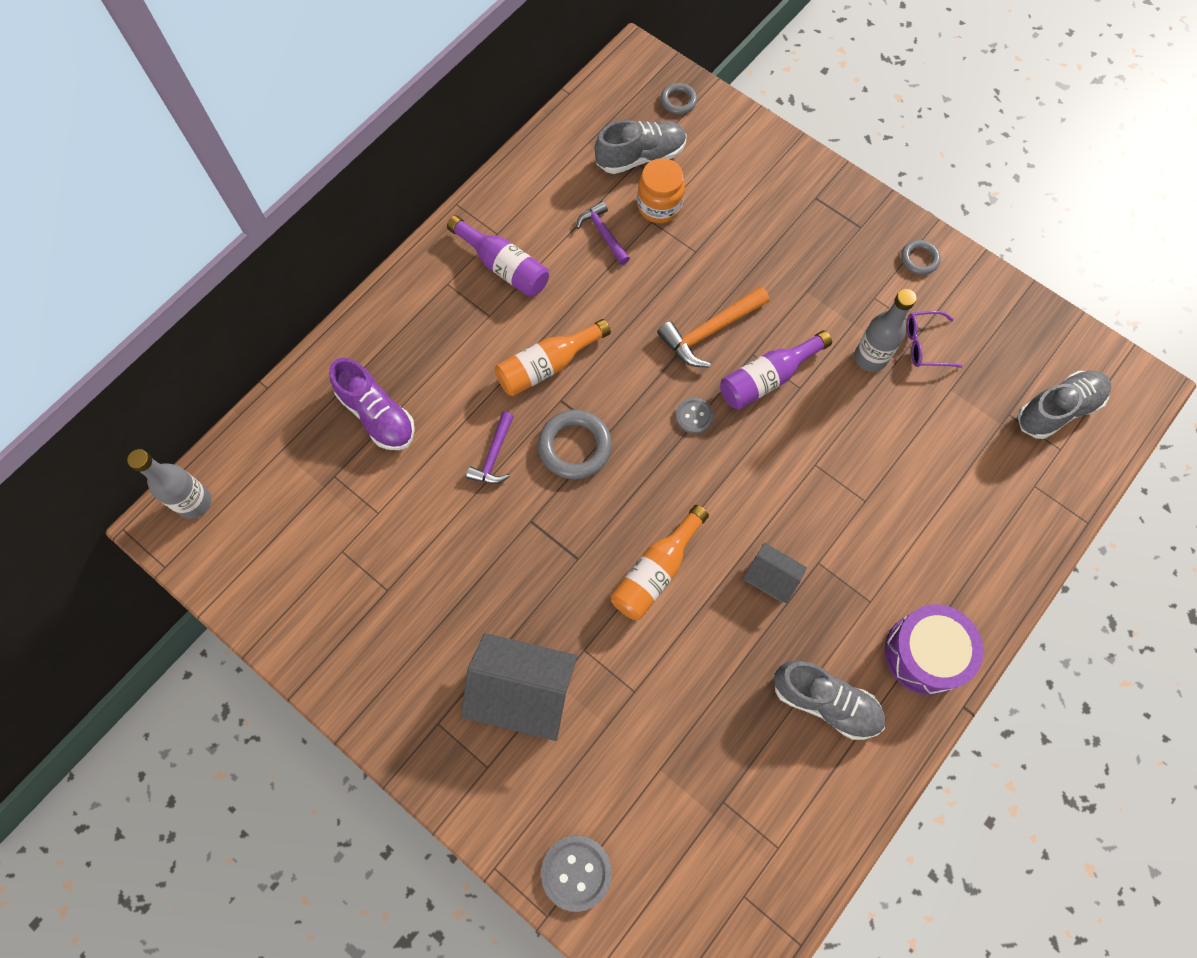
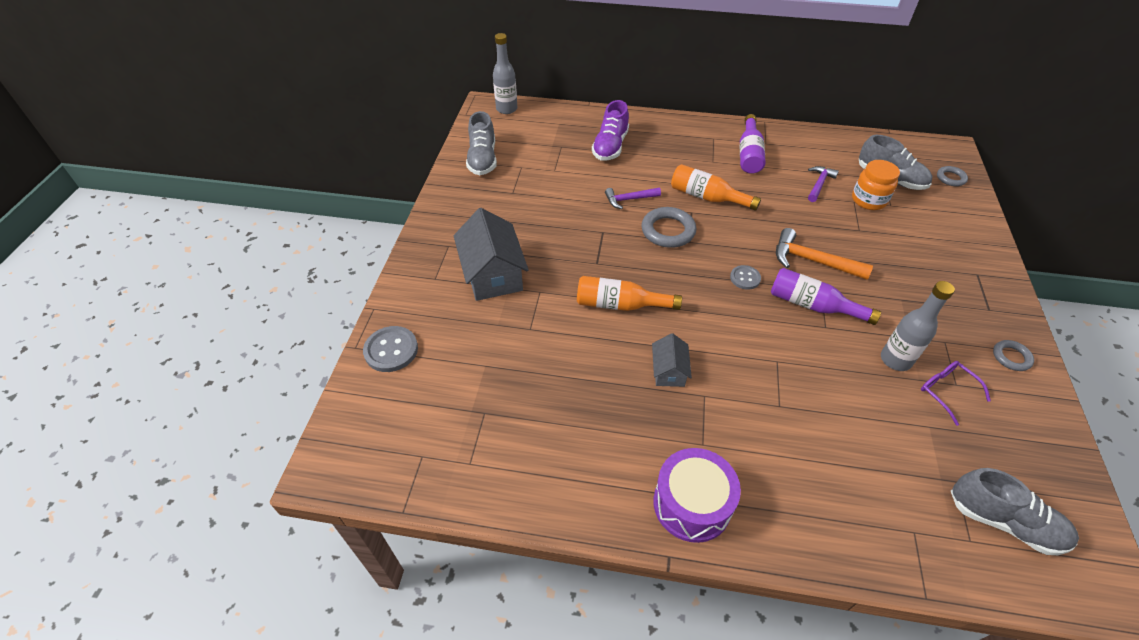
camera: 60 degrees right, 20 degrees down
grey shoe [774,660,885,740] -> grey shoe moved to [466,111,497,175]

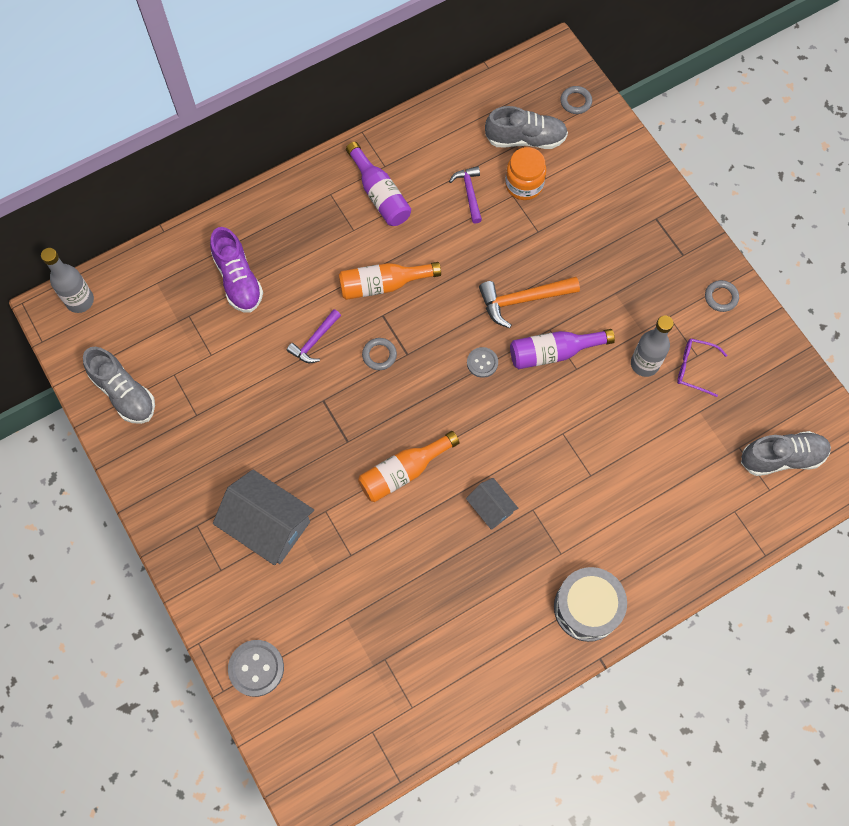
camera: 40 degrees left, 20 degrees up
grey ring [642,207,696,248] -> grey ring [362,338,397,370], size x0.57
purple drum [653,448,741,543] -> grey drum [554,567,627,642]

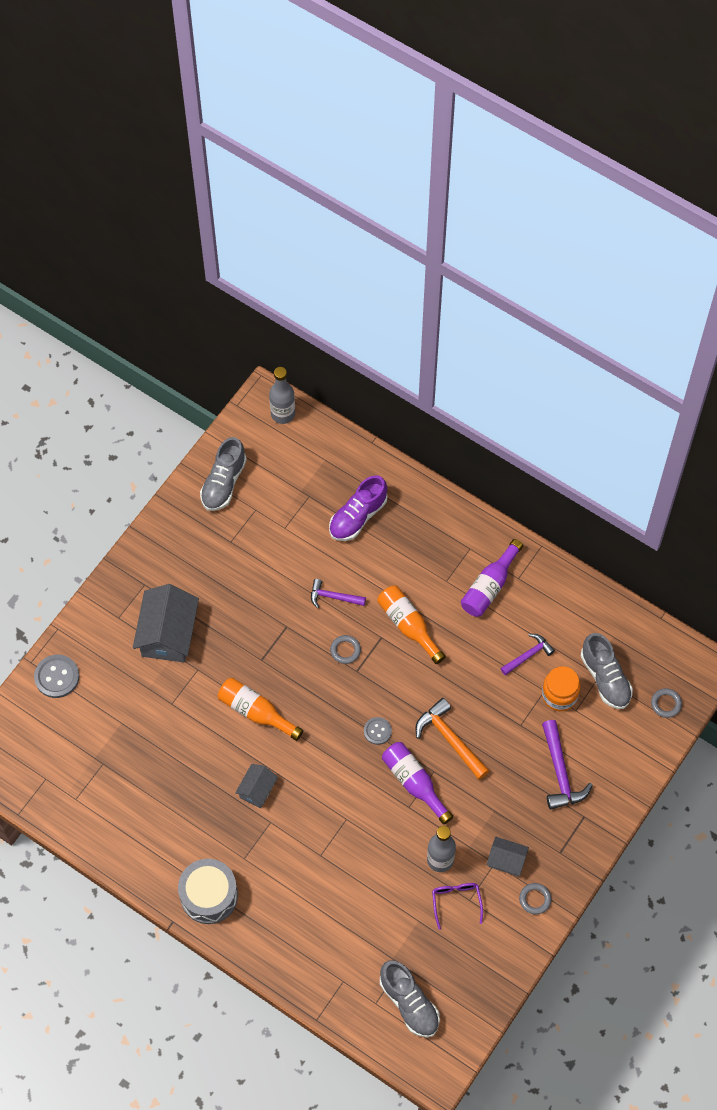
camera: 65 degrees right, 5 degrees down
none -> grey house [487,837,529,876]
none -> purple hammer [542,720,593,810]

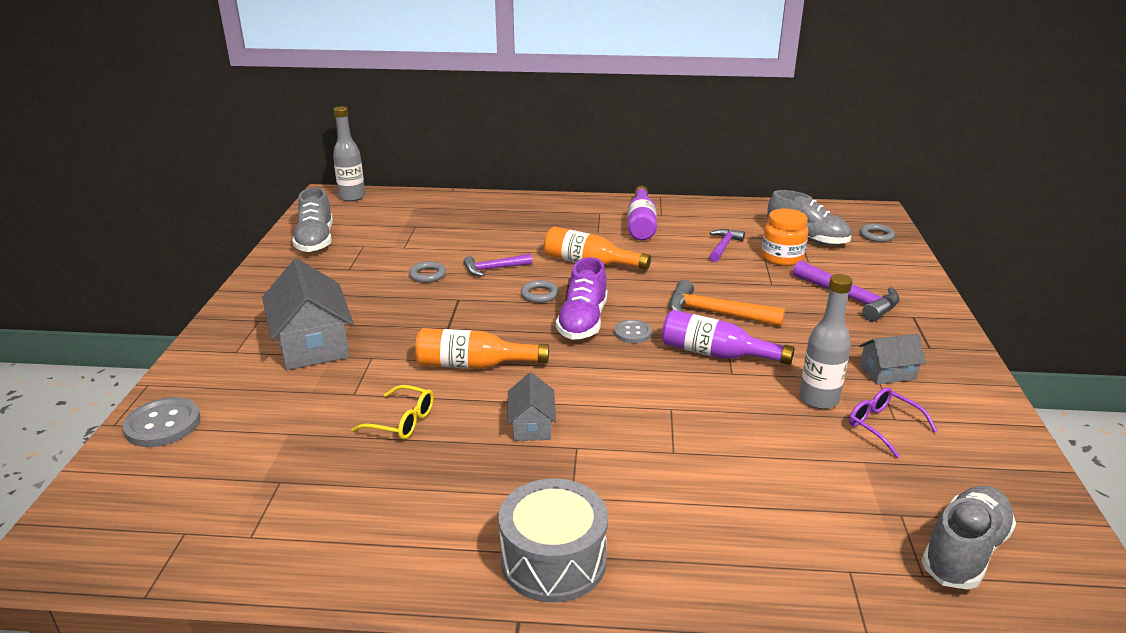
camera: 30 degrees left, 35 degrees down
purple shoe [329,475,387,541] -> purple shoe moved to [556,257,607,340]
grey shoe [380,960,440,1038] -> grey shoe turned 75 degrees counterclockwise [922,486,1016,589]
grey ring [519,883,551,914] -> grey ring moved to [409,261,446,283]
none -> yellow glasses [351,385,434,439]

